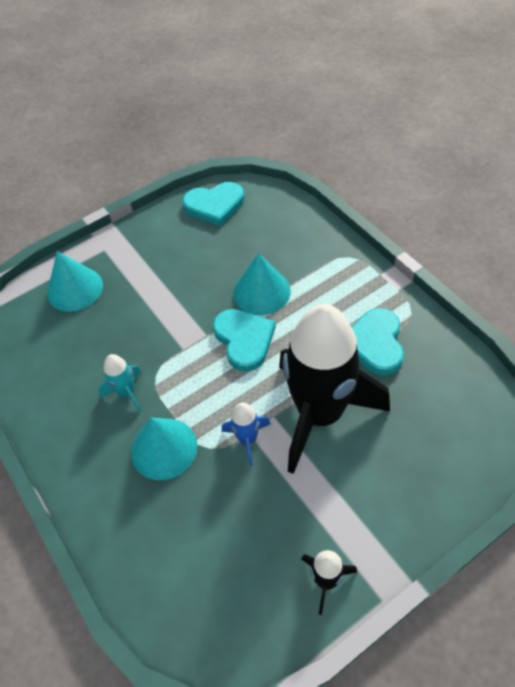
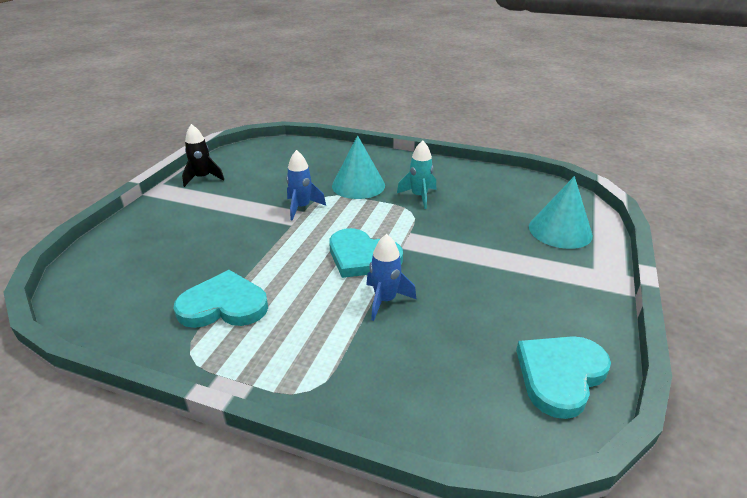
camera: 140 degrees right, 20 degrees down
turquoise cone [233,253,291,315] -> blue rocket [366,234,416,321]
black rocket [279,304,390,474] -> none
turquoise heart [352,308,404,375] -> turquoise heart turned 60 degrees counterclockwise [173,270,268,328]

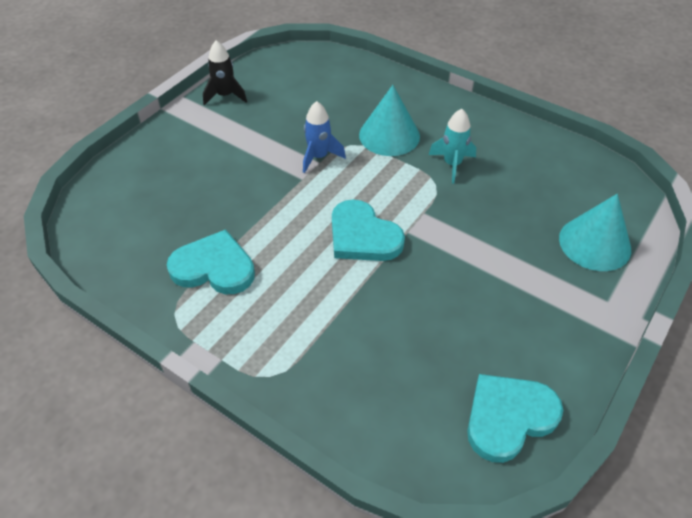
camera: 15 degrees right, 15 degrees up
blue rocket [366,234,416,321] -> none

